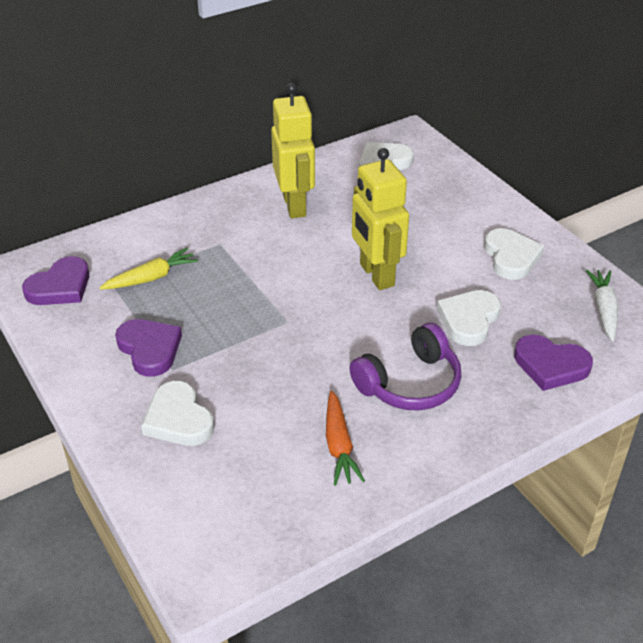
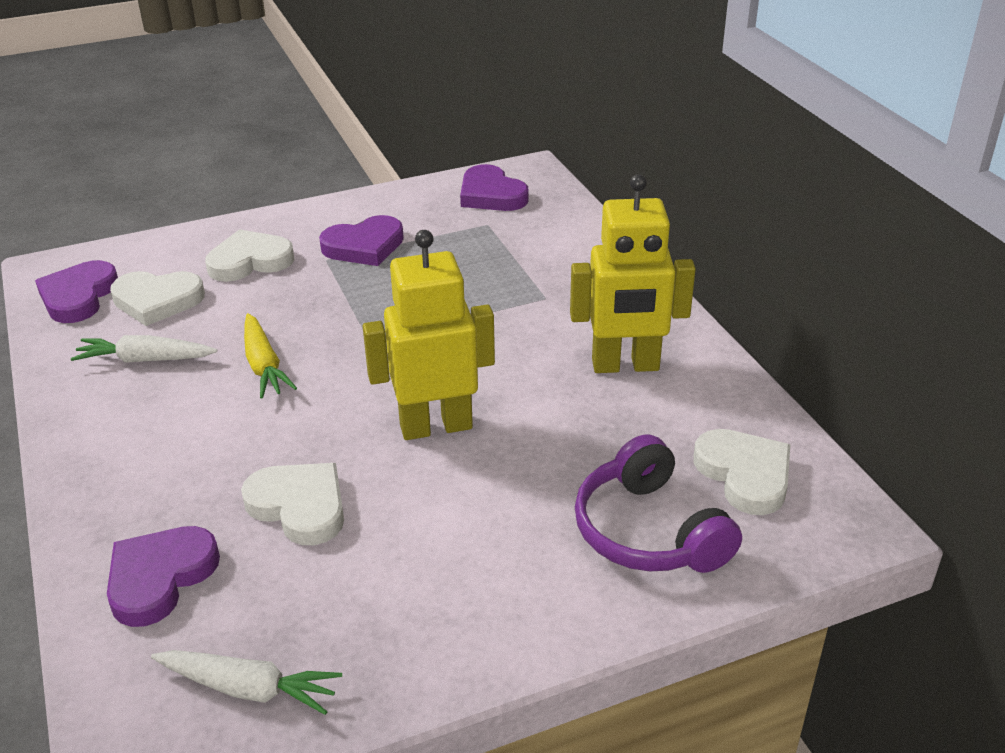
camera: 100 degrees right, 5 degrees down
yellow carrot [99,247,198,289] -> yellow carrot moved to [244,313,297,399]
orange carrot [326,391,365,486] -> white carrot [71,335,217,363]
purple headphones [349,323,462,411] -> purple headphones moved to [575,435,742,573]
white heart [484,228,544,280] -> white heart moved to [110,271,205,326]
none -> purple heart [35,260,118,323]

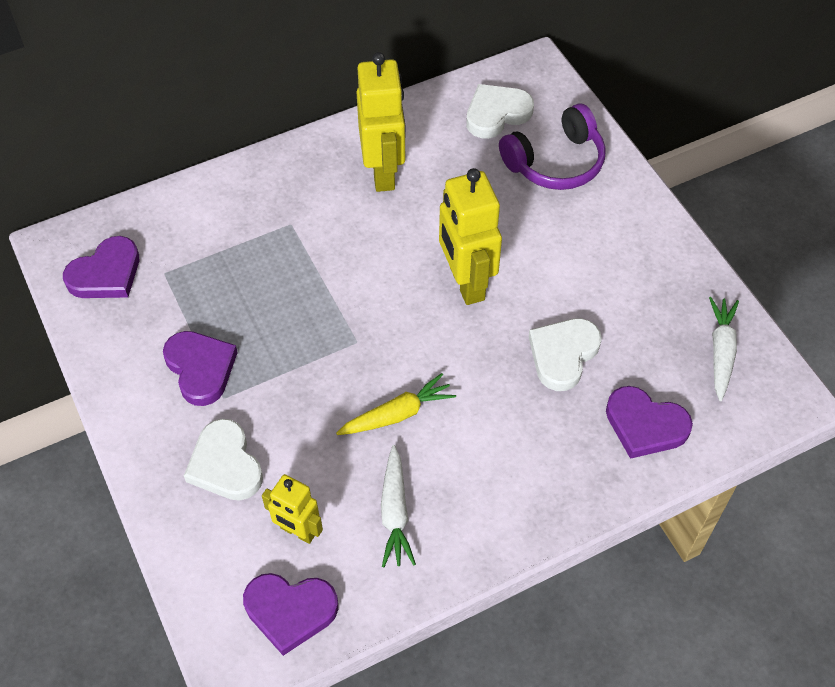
camera: 95 degrees left, 20 degrees up
white heart [110,271,205,326] -> yellow robot [262,474,323,544]

